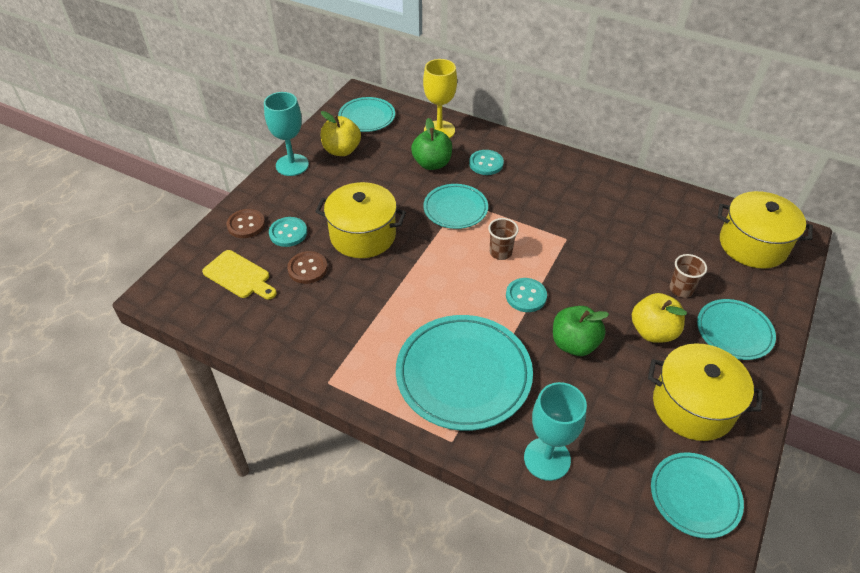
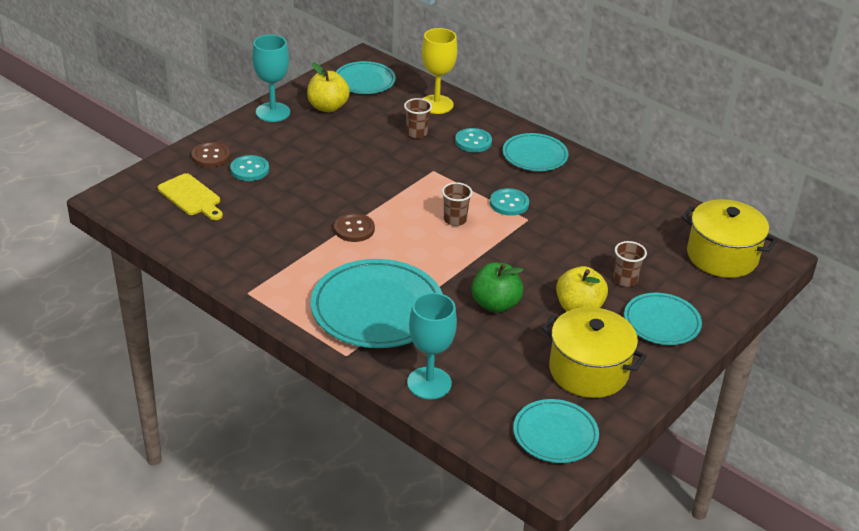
camera: 10 degrees right, 10 degrees down
brown button [287,251,328,284] -> brown button moved to [334,213,375,242]
yellow pot [315,182,406,258] -> none
green apple [411,118,452,170] -> brown cup [404,98,432,138]
turquoise plate [423,184,488,229] -> turquoise plate moved to [503,133,569,171]
turquoise button [506,278,547,312] -> turquoise button moved to [490,188,529,216]

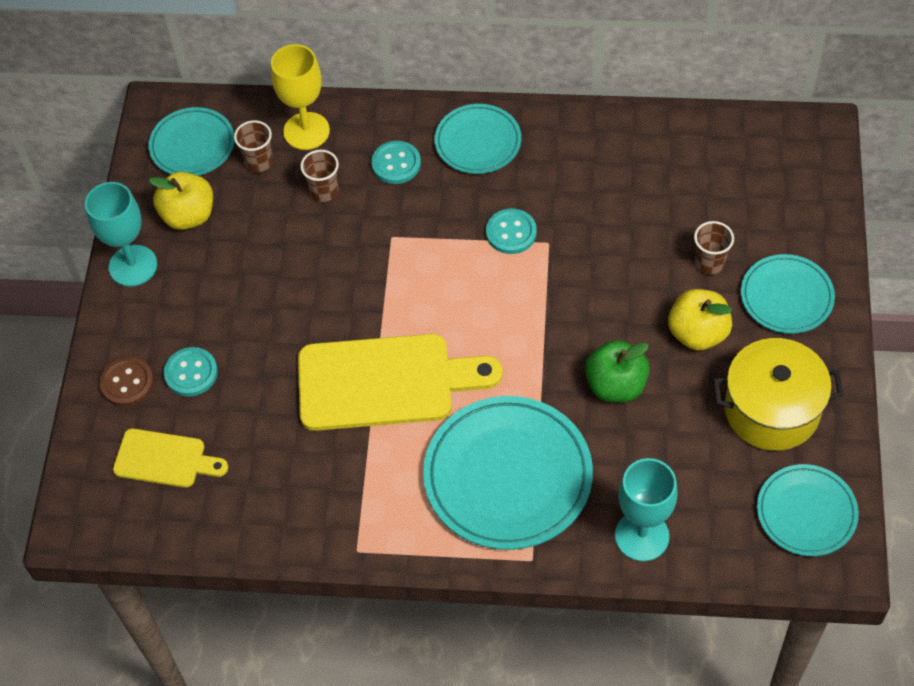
camera: 30 degrees left, 20 degrees up
brown button [334,213,375,242] -> yellow cutting board [298,334,503,431]
brown cup [442,182,472,226] -> brown cup moved to [234,120,273,172]
yellow pot [681,199,777,278] -> none

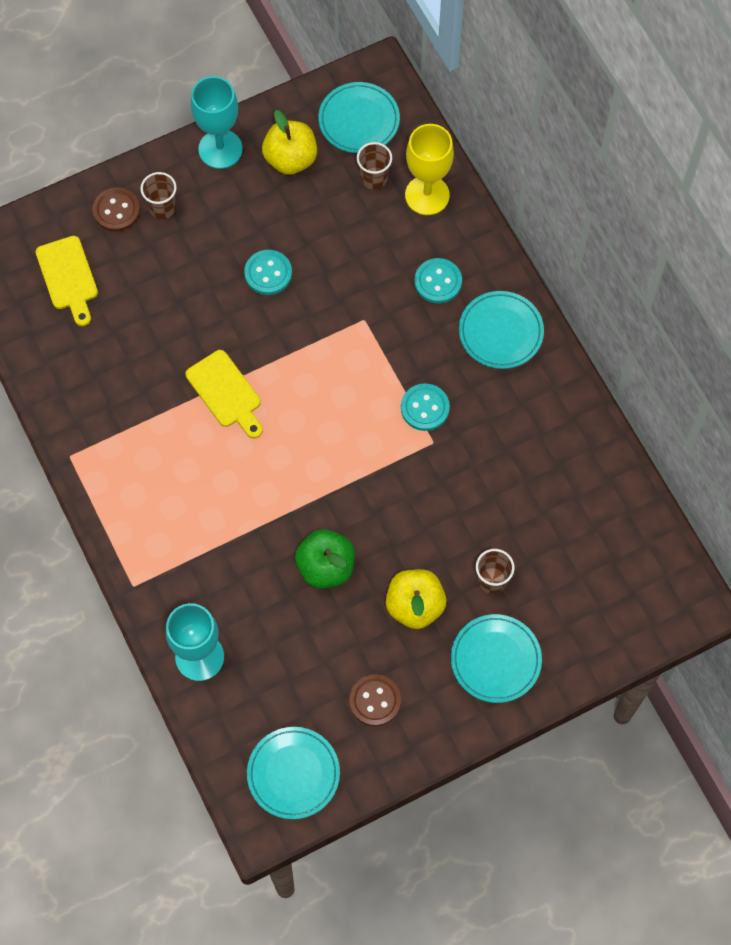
camera: 55 degrees right, 10 degrees up
turquoise button [164,347,218,397] -> turquoise button moved to [244,250,292,295]
yellow cutting board [298,334,503,431] -> yellow cutting board [186,350,263,438], size x0.54
brown cup [300,150,339,202] -> brown cup moved to [140,172,177,219]
turquoise plate [423,396,593,550] -> none
yellow pot [713,338,844,451] -> brown button [349,674,401,726]

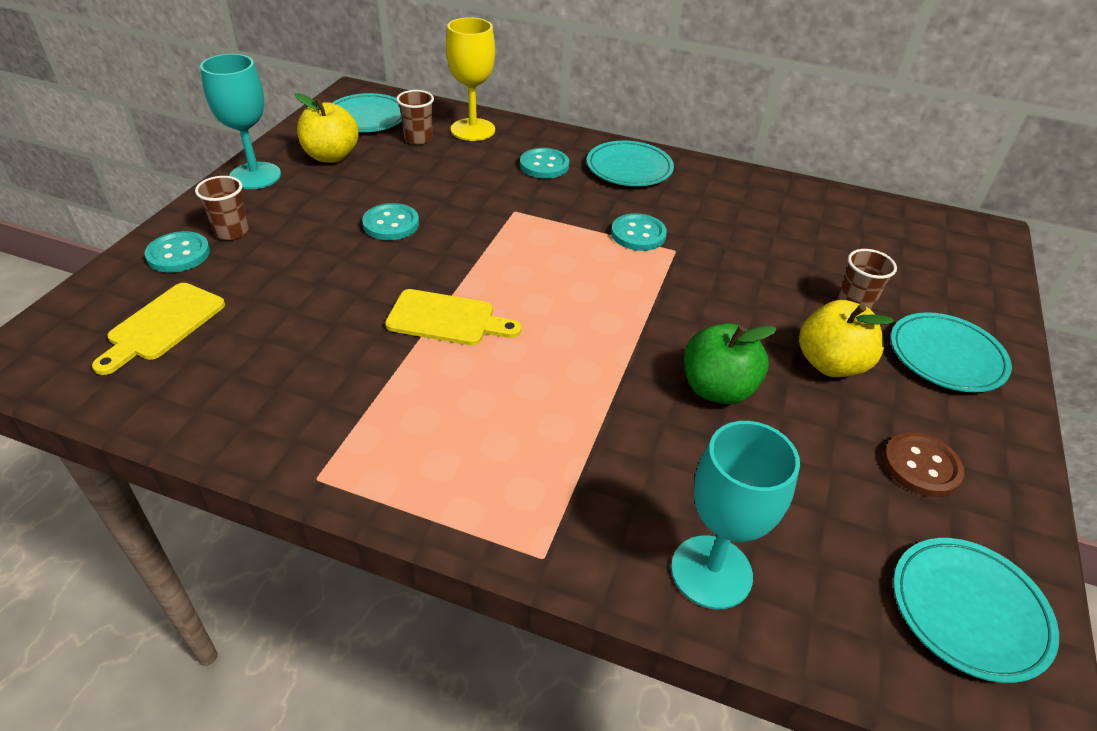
camera: 45 degrees left, 25 degrees down
yellow cutting board [35,236,98,326] -> yellow cutting board turned 90 degrees clockwise [92,283,225,375]
brown button [93,187,140,232] -> turquoise button [144,231,210,273]

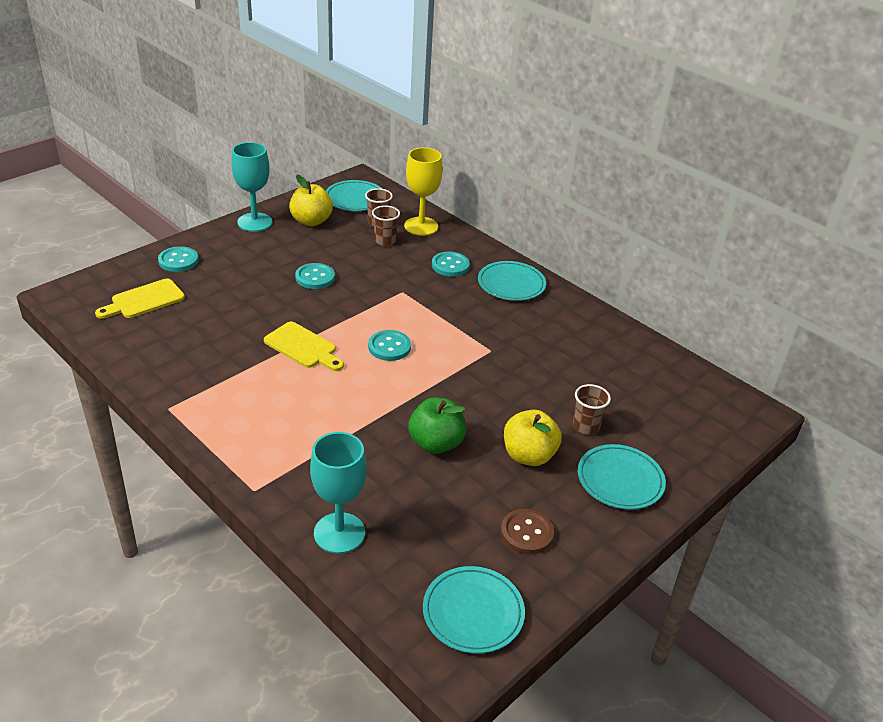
camera: 25 degrees right, 5 degrees down
brown cup [195,176,249,240] -> brown cup moved to [372,205,400,246]
turquoise button [611,213,667,251] -> turquoise button moved to [368,330,411,361]

